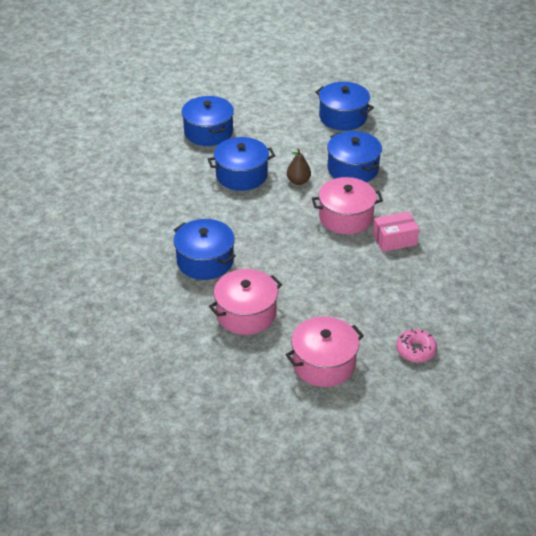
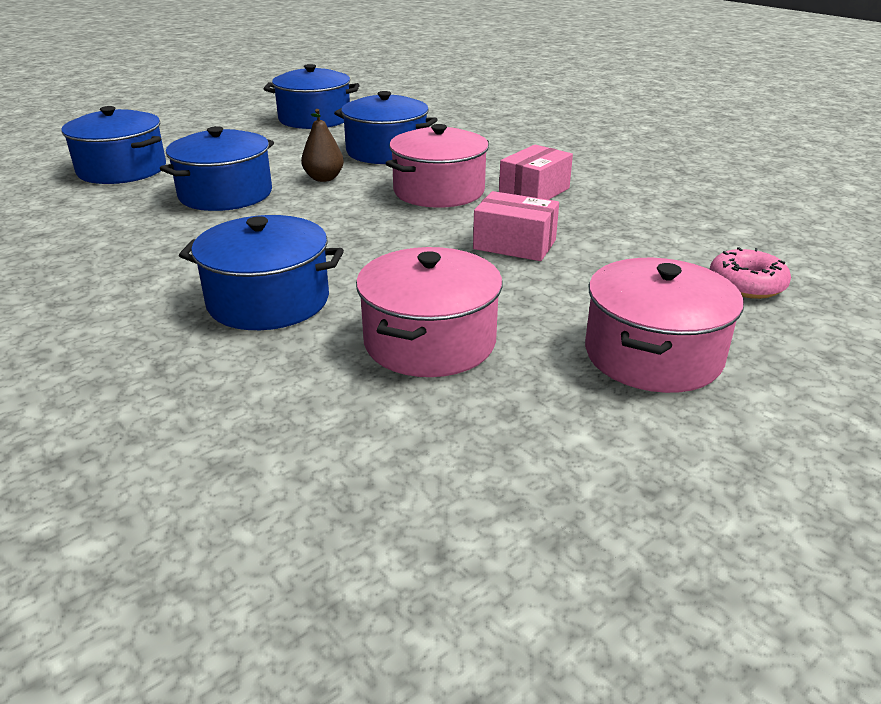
camera: 35 degrees left, 10 degrees down
none -> pink box [473,191,559,261]

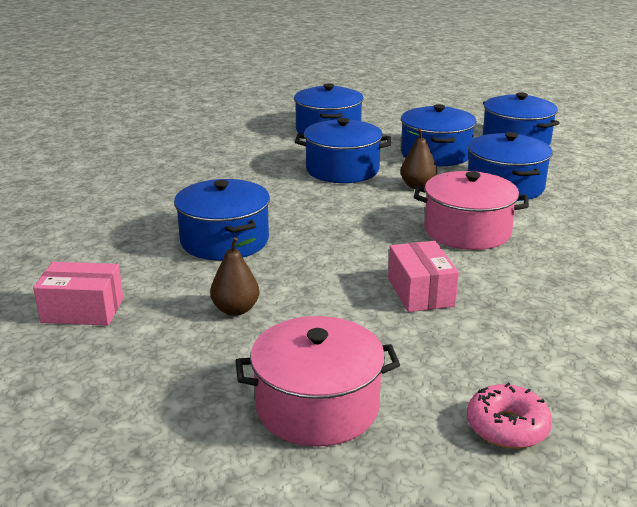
camera: 55 degrees right, 5 degrees down
pink pot [356,247,502,377] -> brown pear [210,237,259,316]
pink box [499,145,573,200] -> pink box moved to [33,262,123,325]
none -> blue pot [401,104,477,166]

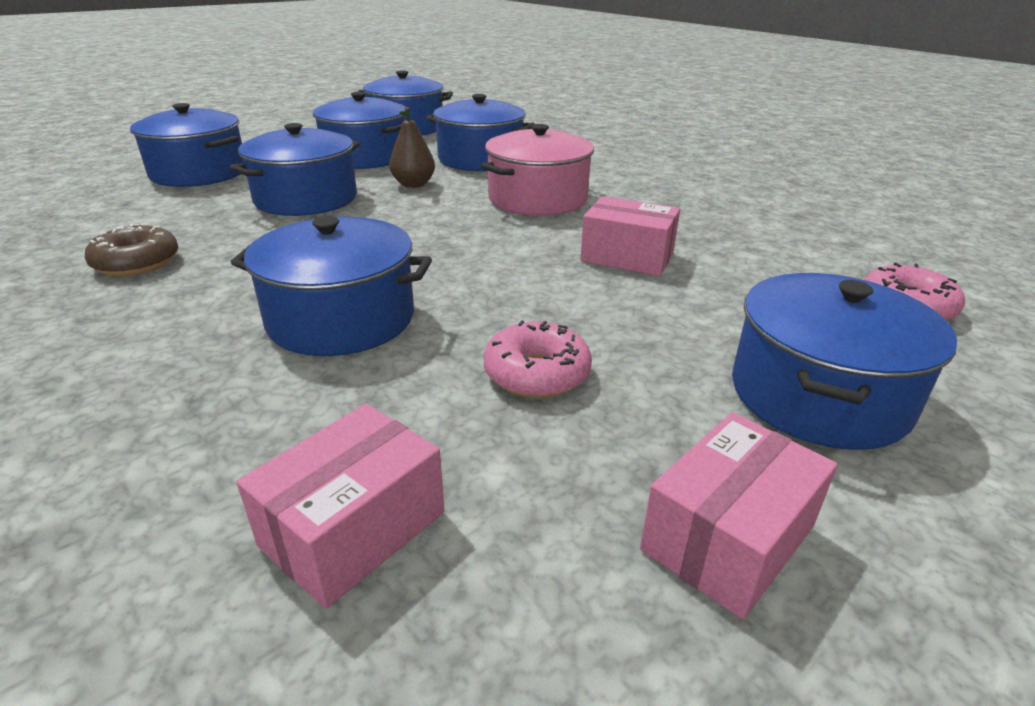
camera: 55 degrees left, 5 degrees up
brown pear [210,237,259,316] -> pink donut [484,320,592,398]
pink pot [236,316,400,447] -> blue pot [732,273,957,450]
none -> brown donut [85,224,178,276]
none -> pink box [640,412,837,619]

